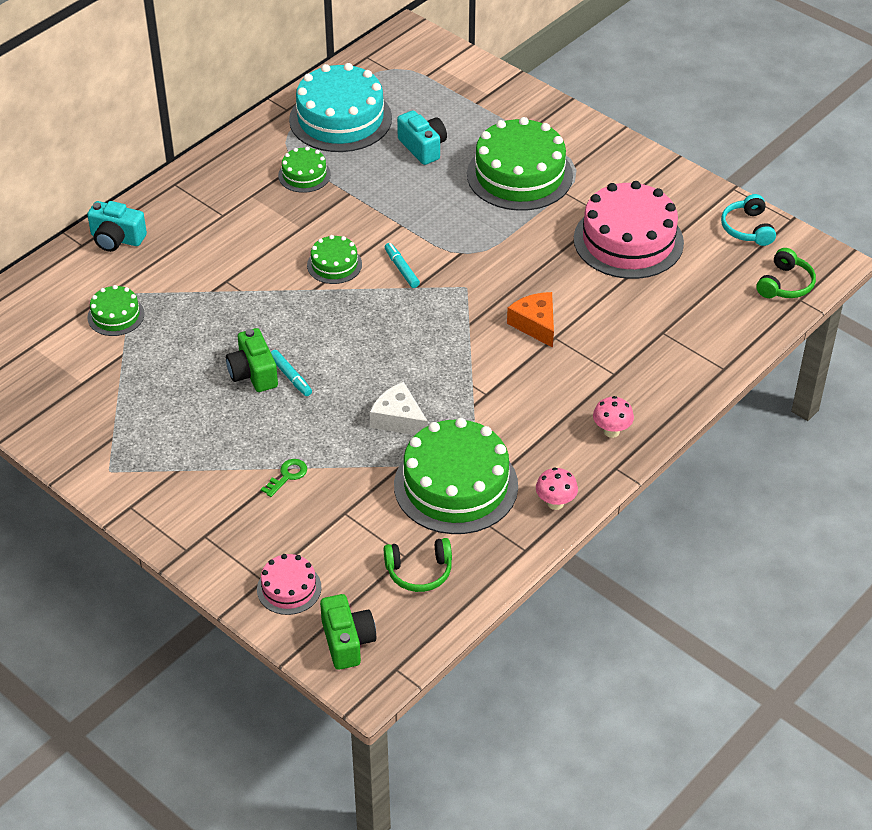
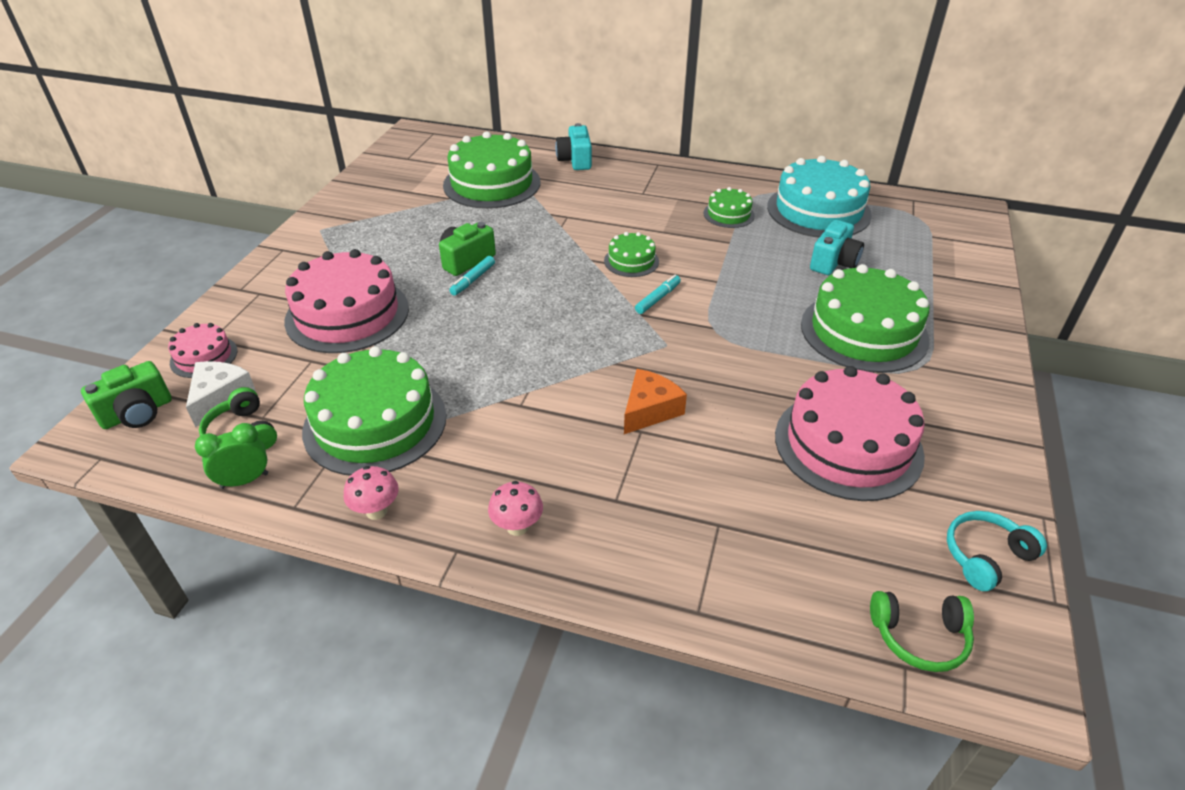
camera: 65 degrees right, 5 degrees down
green cake [87,285,145,336] -> green cake [443,131,540,209], size x2.02
green key [261,459,307,497] -> pink cake [284,249,409,353]
white cheese [370,382,428,435] -> white cheese moved to [186,361,256,427]
none -> green clock [195,423,268,489]

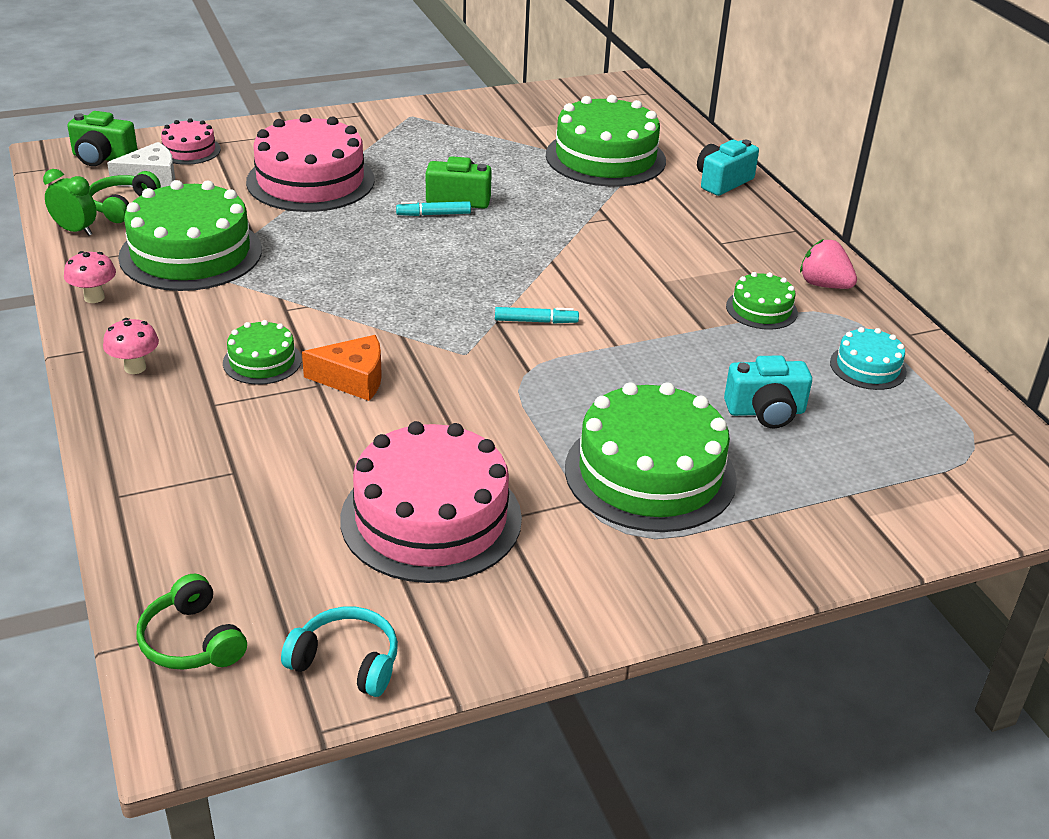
camera: 50 degrees right, 5 degrees down
green cake [604,232,659,277] -> green cake moved to [223,320,302,385]
turquoise cake [767,156,872,237] -> turquoise cake [830,327,907,390], size x0.49
none -> pink strawberry [800,239,857,289]

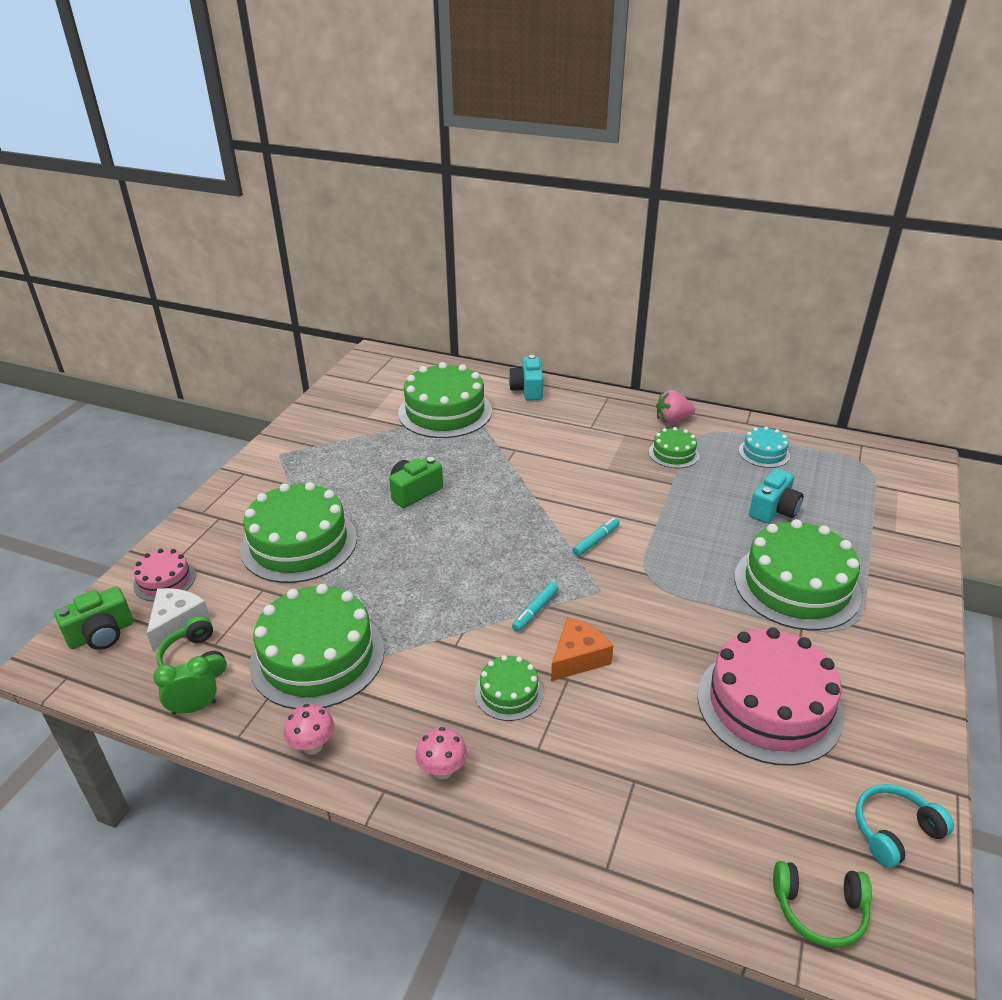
camera: 45 degrees left, 0 degrees up
pink cake [246,114,375,212] -> green cake [240,482,357,583]
turquoise marker [396,201,471,216] -> turquoise marker moved to [512,582,559,632]

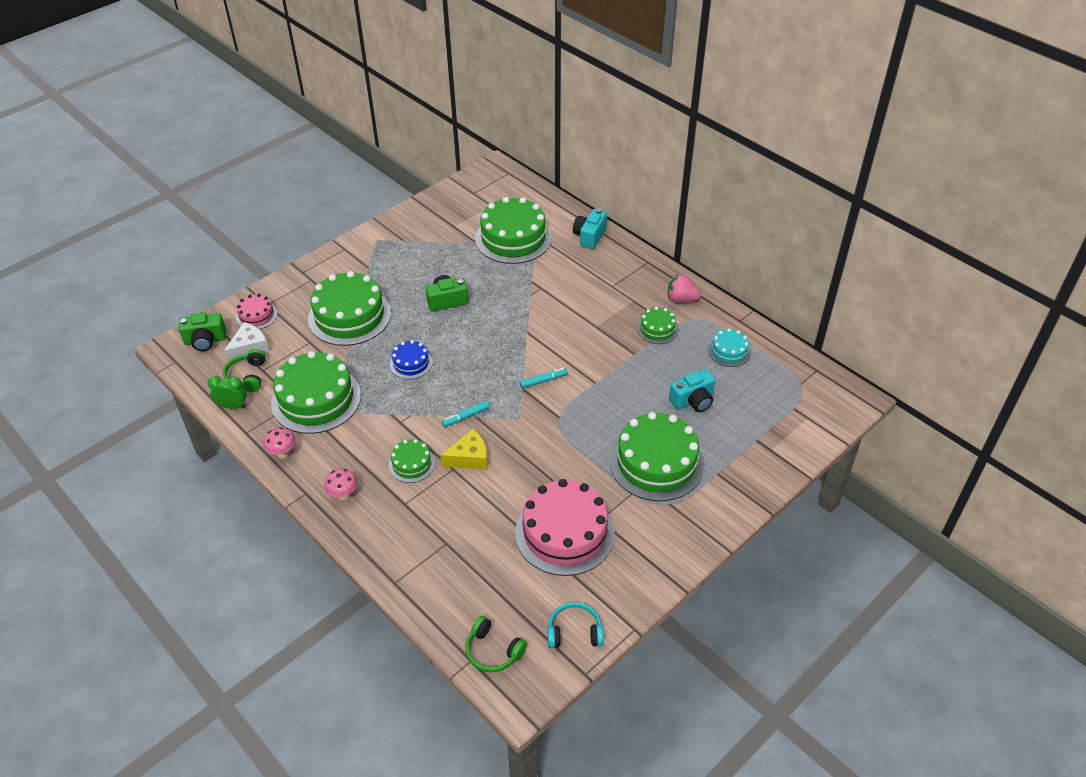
camera: 25 degrees right, 10 degrees up
orange cheese [551,617,613,681] -> yellow cheese [441,429,488,470]
none -> blue cake [390,340,432,379]

